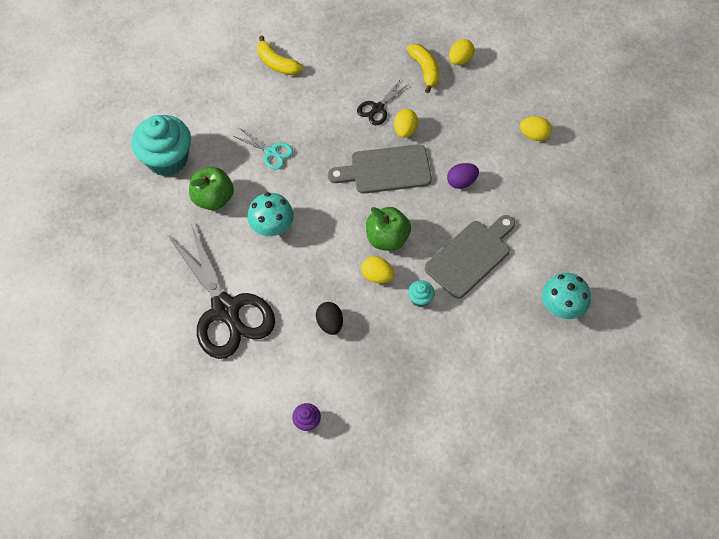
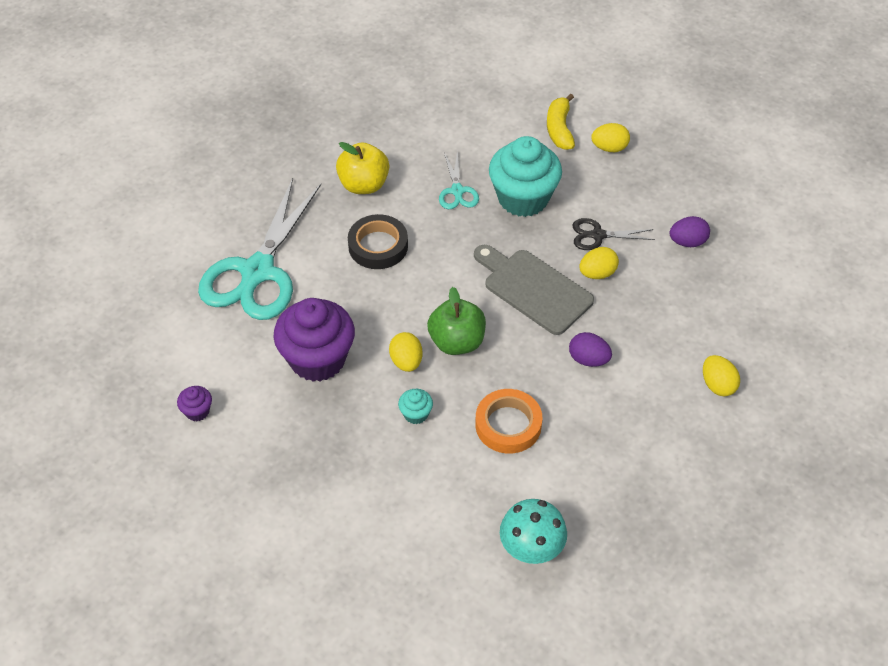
camera: 50 degrees right, 10 degrees down
turquoise cupcake [131,115,191,176] -> turquoise cupcake moved to [489,136,562,217]
black scissors [167,224,275,359] -> turquoise scissors [198,178,321,320]
green apple [189,167,234,210] -> yellow apple [336,142,389,194]
turquoise mushroom [247,192,294,236] -> black tape [348,214,408,269]
black egg [316,302,343,335] -> purple cupcake [273,298,355,382]
yellow banana [407,44,439,93] -> purple egg [670,216,710,247]
grey cutting board [425,215,515,299] -> orange tape [475,389,543,454]
yellow egg [449,39,475,65] -> yellow egg moved to [591,123,630,152]

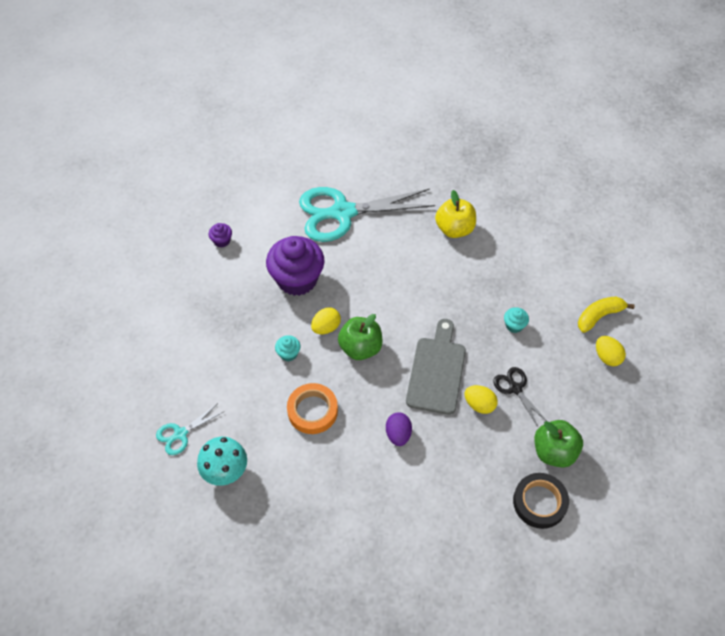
camera: 60 degrees right, 5 degrees up
black tape [348,214,408,269] -> black tape moved to [513,473,569,529]
turquoise scissors [439,150,479,209] -> turquoise scissors moved to [156,403,225,455]
turquoise cupcake [489,136,562,217] -> turquoise cupcake [504,307,529,333], size x0.42
purple egg [670,216,710,247] -> green apple [534,420,583,468]
yellow egg [703,355,740,396] -> none

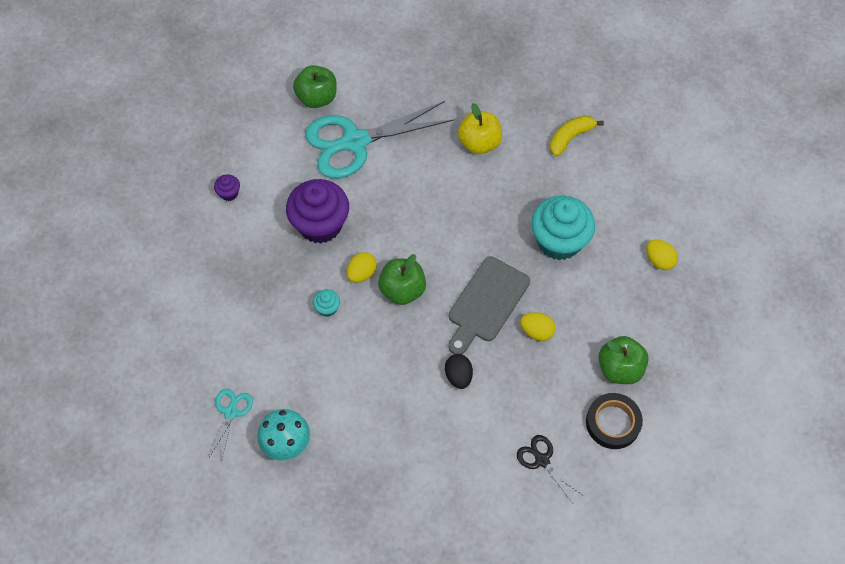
camera: 10 degrees left, 5 degrees up
turquoise scissors [156,403,225,455] -> turquoise scissors turned 150 degrees clockwise [209,389,253,462]
orange tape [287,383,338,434] -> none
purple egg [386,412,412,446] -> black egg [445,354,473,389]
grey cutting board [406,319,466,415] -> grey cutting board turned 150 degrees counterclockwise [448,256,530,354]
black scissors [493,367,547,428] -> black scissors moved to [517,435,582,503]
turquoise cupcake [504,307,529,333] -> turquoise cupcake [531,195,595,260], size x2.37
yellow banana [578,297,635,333] -> yellow banana moved to [550,115,604,157]
none -> green apple [293,65,337,108]

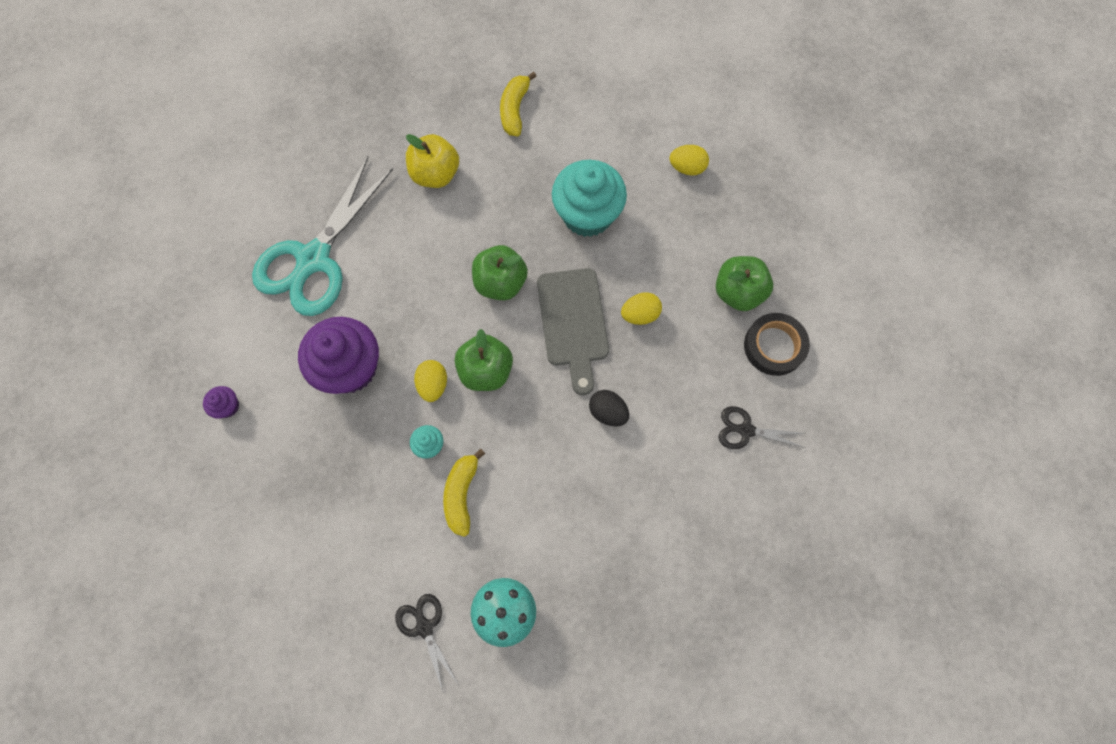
camera: 40 degrees left, 10 degrees up
turquoise scissors [209,389,253,462] -> black scissors [395,594,458,692]
green apple [293,65,337,108] -> green apple moved to [472,245,528,300]
none -> yellow banana [443,448,485,537]

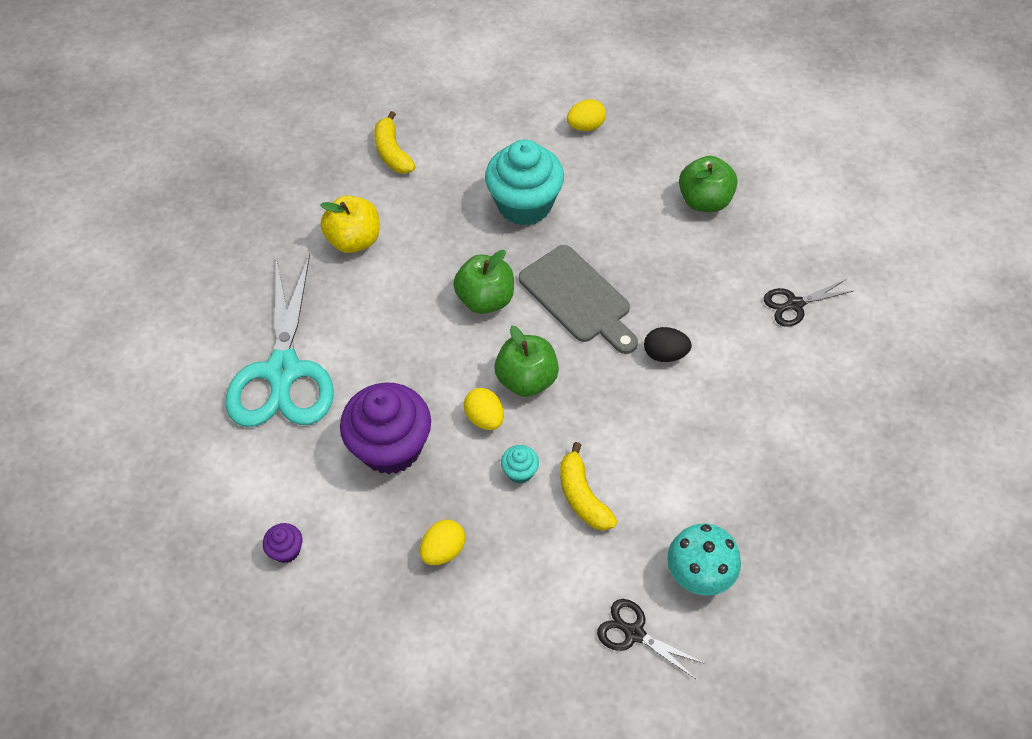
camera: 30 degrees left, 15 degrees down
yellow egg [621,292,662,325] -> yellow egg moved to [420,520,465,565]
black tape [744,313,810,376] -> none

